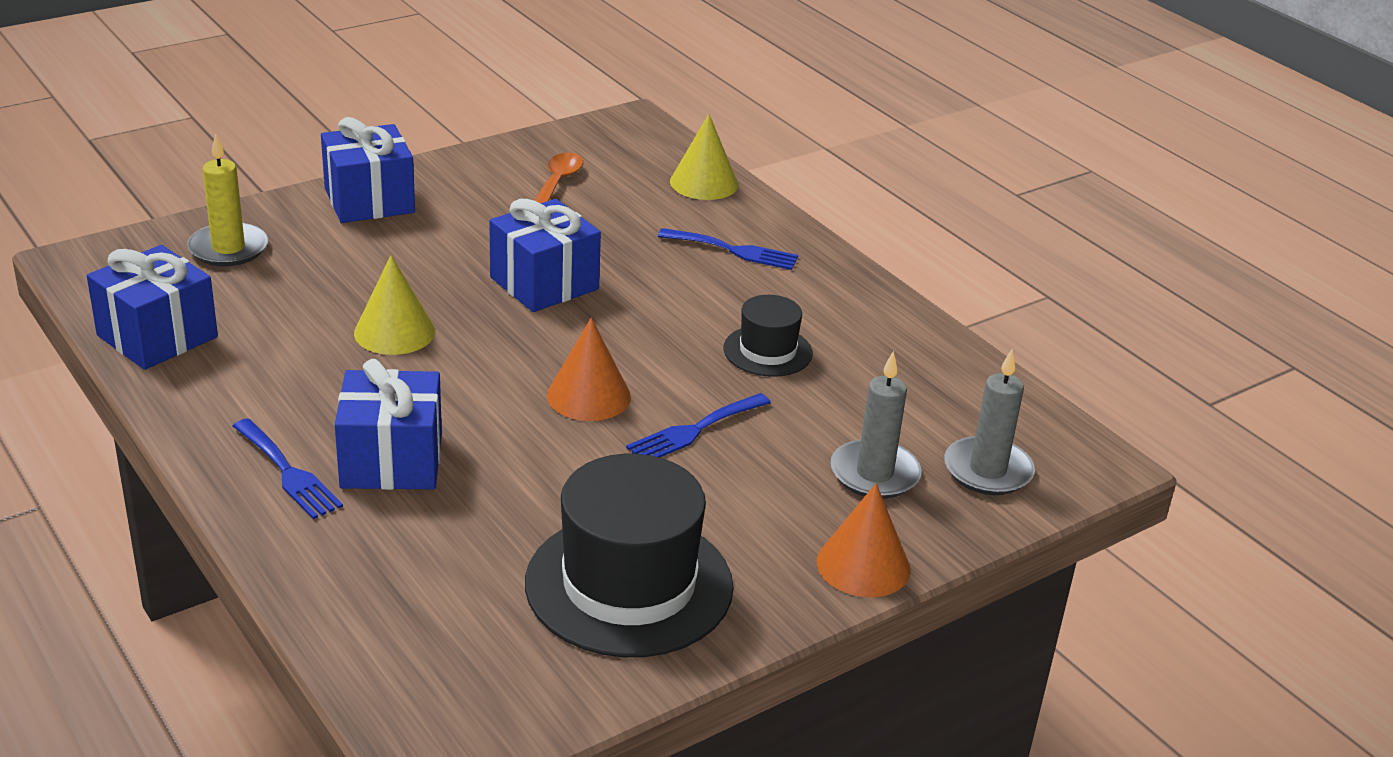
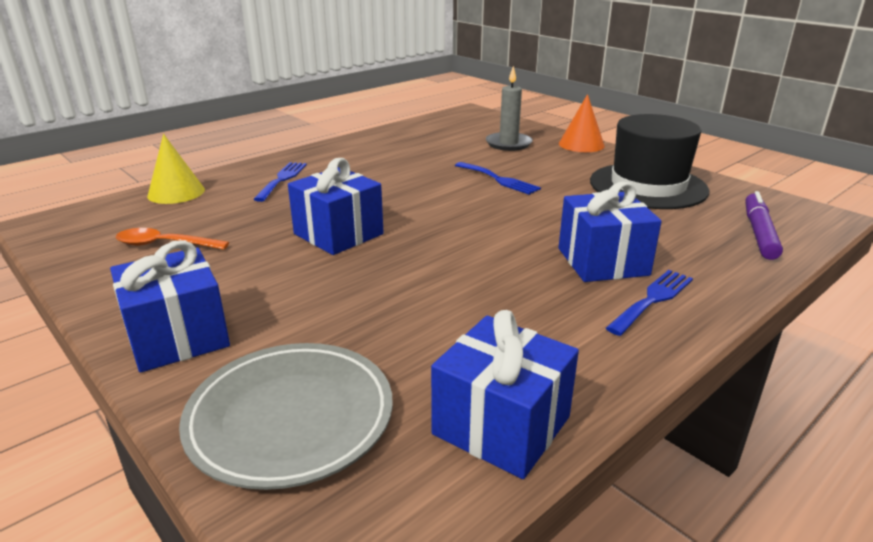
camera: 95 degrees left, 5 degrees down
yellow candle [187,134,268,266] -> grey plate [179,343,393,490]
yellow cone [354,255,435,355] -> none
orange cone [547,318,631,421] -> none
black hat [724,295,813,377] -> none
grey candle [944,350,1035,495] -> none
none -> purple marker [745,191,783,260]

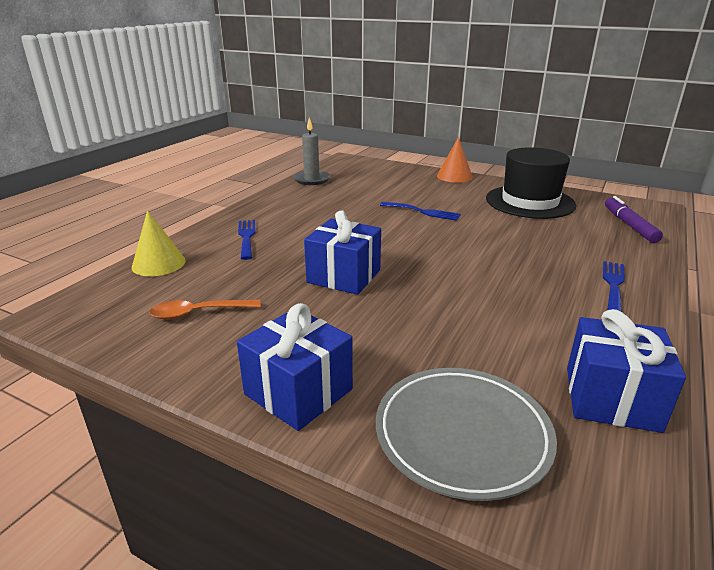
camera: 20 degrees left, 0 degrees up
grey candle [486,66,533,151] -> grey candle moved to [293,117,331,185]
blue gift [559,182,662,282] -> none

